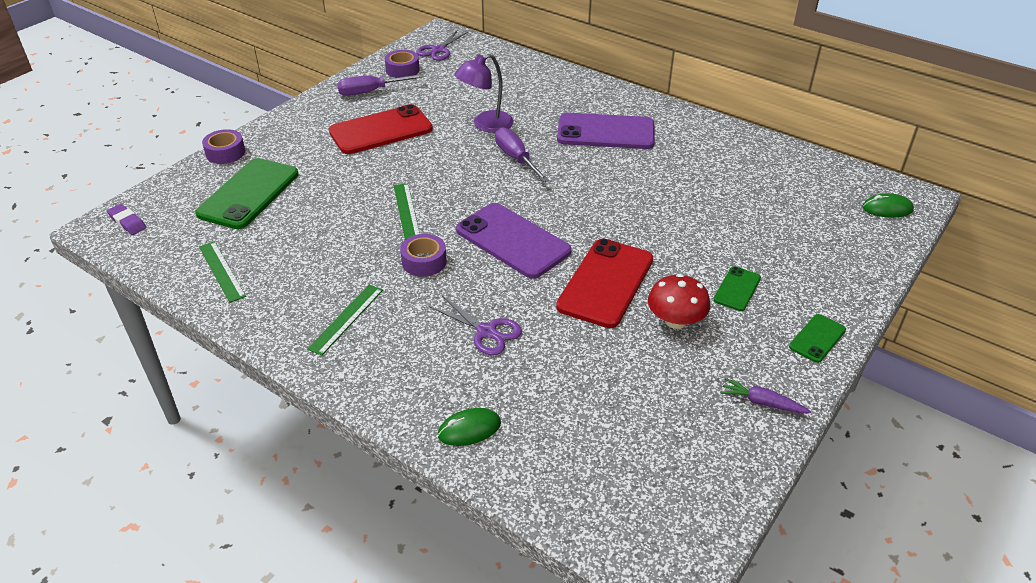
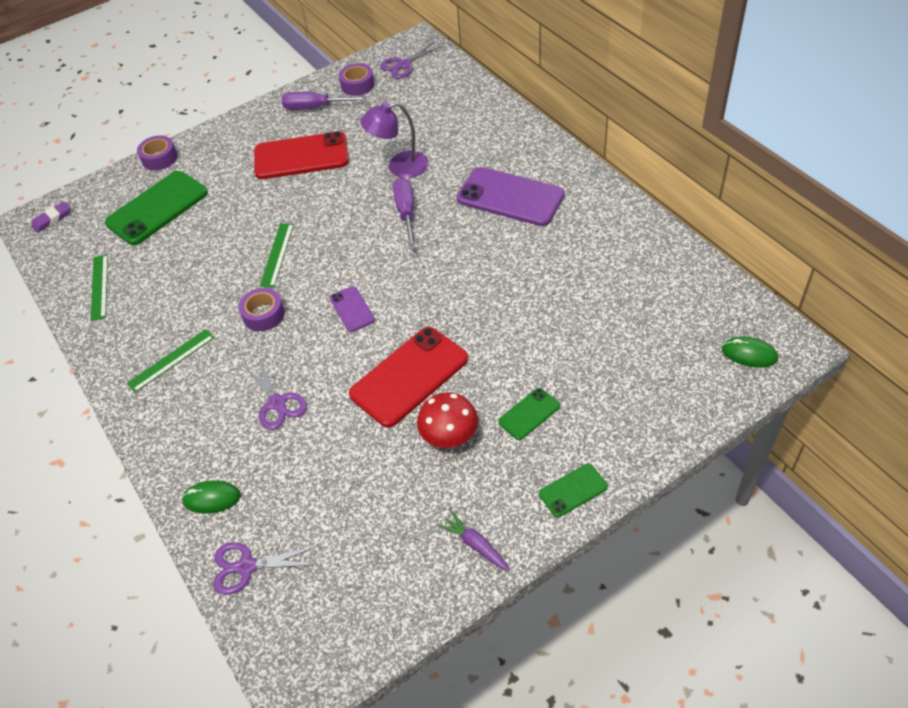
camera: 25 degrees right, 10 degrees up
purple eraser [107,204,146,235] -> purple eraser turned 75 degrees clockwise [31,201,71,233]
purple phone [456,203,572,279] -> purple phone [330,286,375,332], size x0.50
none -> purple scissors [213,542,319,595]

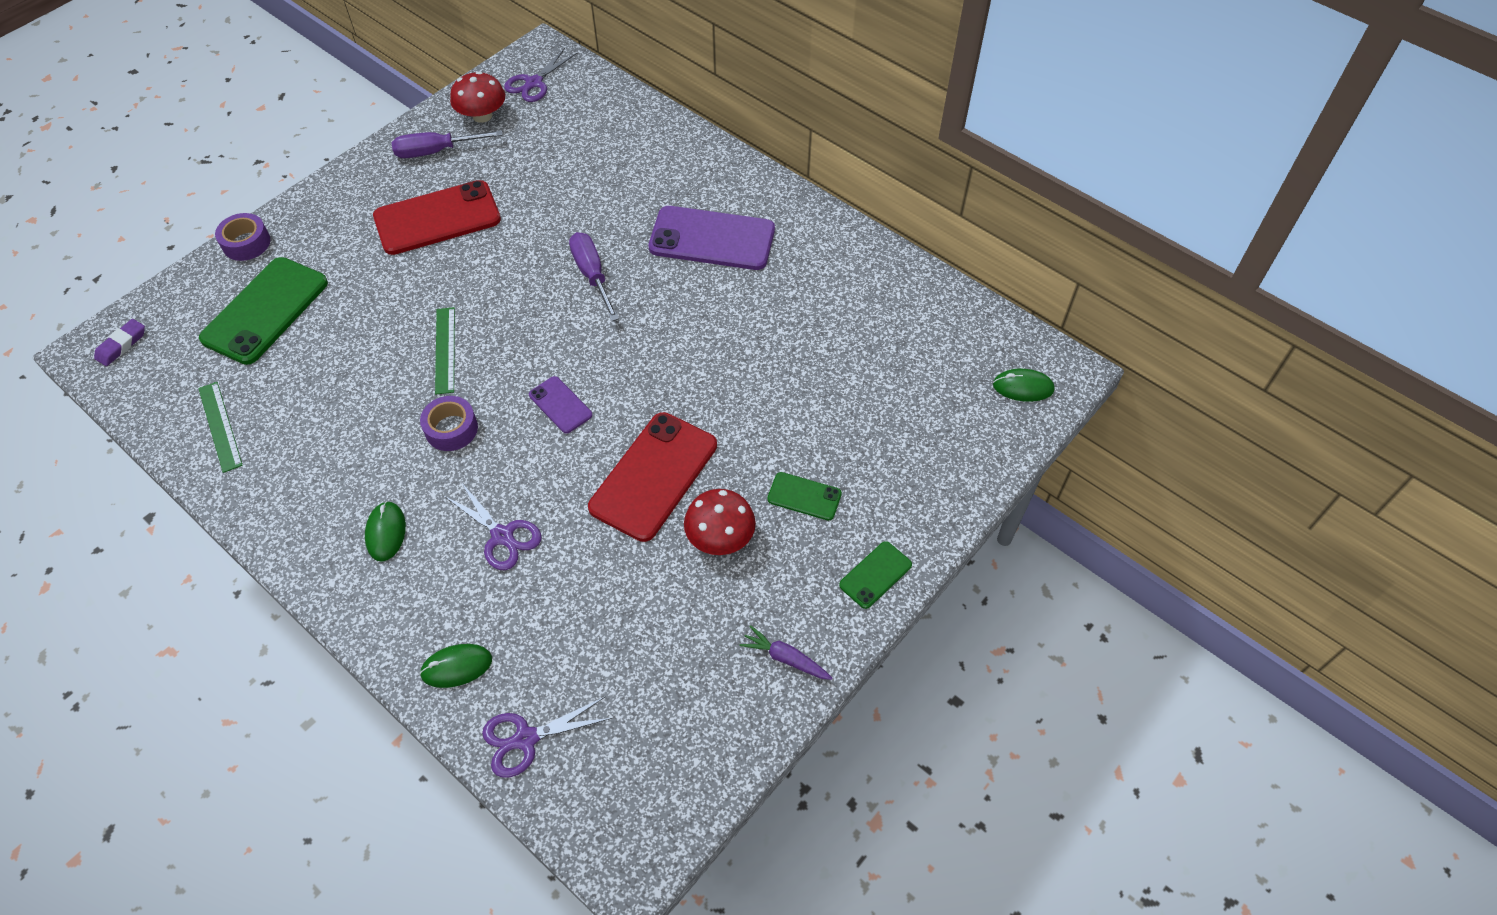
camera: 20 degrees left, 5 degrees up
green ruler [127,329,215,393] -> none
purple tape [339,63,375,96] -> red mushroom [450,71,505,123]
purple lamp [360,102,429,178] -> none
green phone [498,388,560,440] -> green phone turned 75 degrees clockwise [767,472,842,521]
none -> green mouse [365,501,406,561]

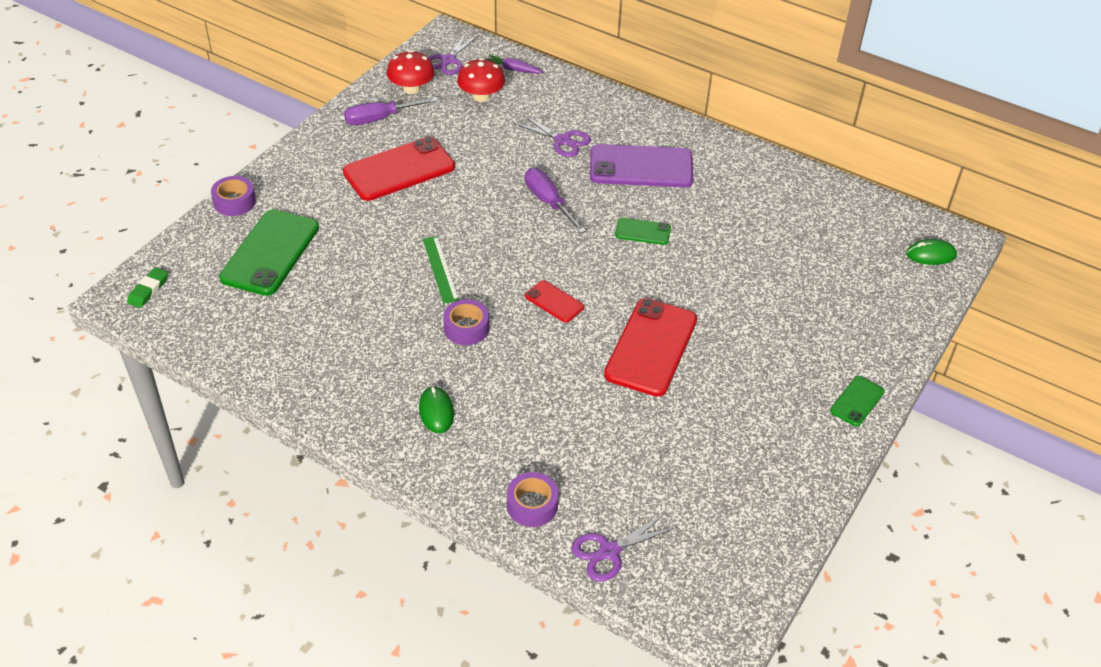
camera: 10 degrees left, 10 degrees down
purple eraser [94,319,145,366] -> green eraser [127,267,168,308]
green ruler [198,382,243,473] -> none
green mouse [419,644,492,688] -> purple tape [507,472,559,527]
purple scissors [444,482,541,570] -> purple scissors moved to [514,115,591,157]
purple phone [529,376,592,434] -> red phone [525,280,584,323]
red mushroom [684,489,756,555] -> red mushroom moved to [457,58,505,102]
purple carrot [739,625,833,680] -> purple carrot moved to [486,55,543,74]
green phone [767,472,842,521] -> green phone moved to [615,218,671,245]

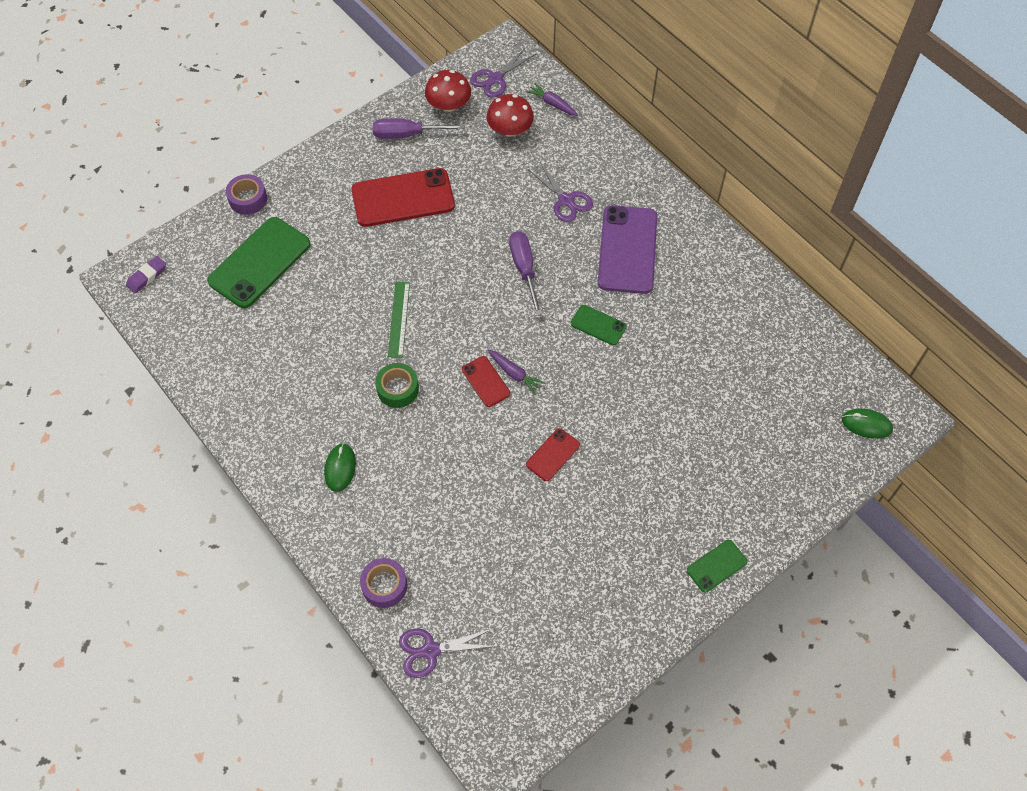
camera: 20 degrees right, 15 degrees up
green eraser [127,267,168,308] -> purple eraser [126,256,166,293]
purple tape [443,299,489,345] -> green tape [375,363,419,408]
purple phone [590,144,693,187] -> purple phone turned 75 degrees clockwise [598,205,657,294]
red phone [604,298,697,397] -> red phone [526,428,580,481], size x0.50
none -> purple carrot [488,350,545,395]

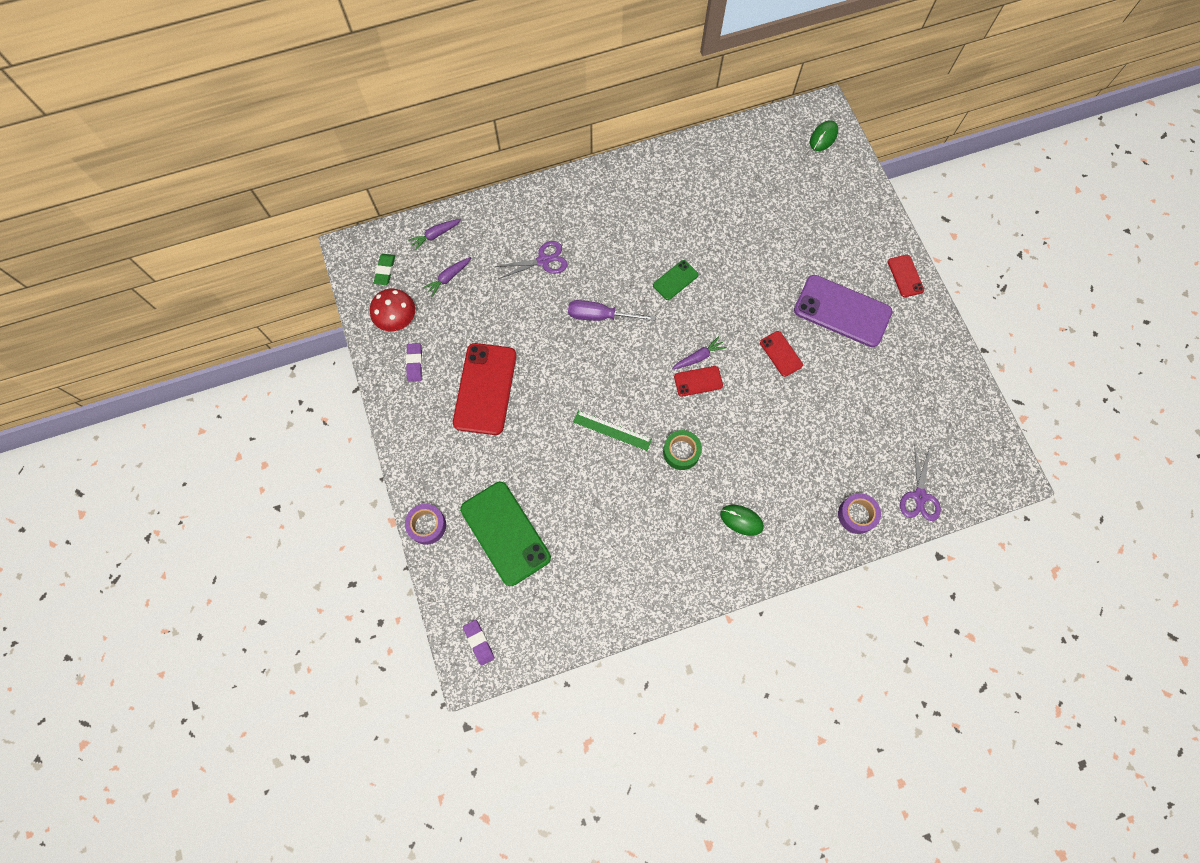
camera: 70 degrees left, 10 degrees up
purple screwdriver [373,118,465,139] -> purple eraser [406,343,422,382]
purple scissors [470,47,536,98] -> green eraser [374,254,395,285]
red mushroom [487,94,534,136] -> purple carrot [423,257,471,297]
purple phone [598,205,657,294] -> purple phone moved to [794,275,893,347]
green phone [687,540,748,593] -> red phone [888,255,924,297]

